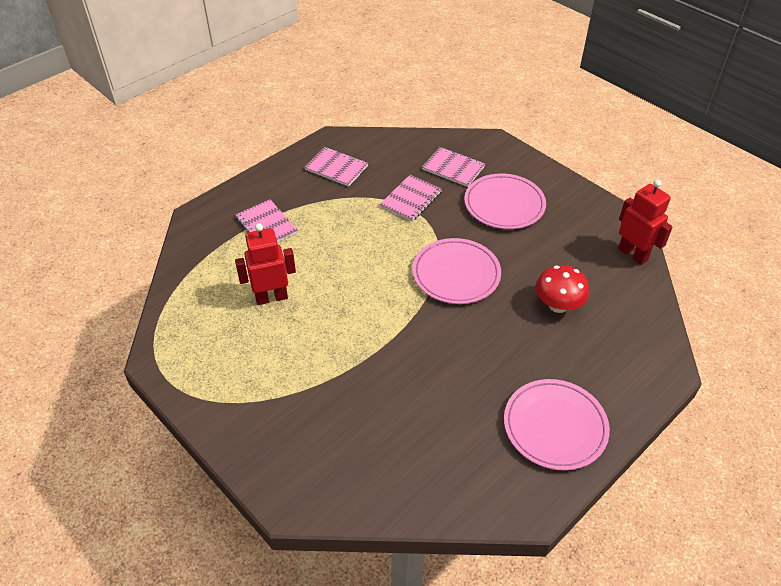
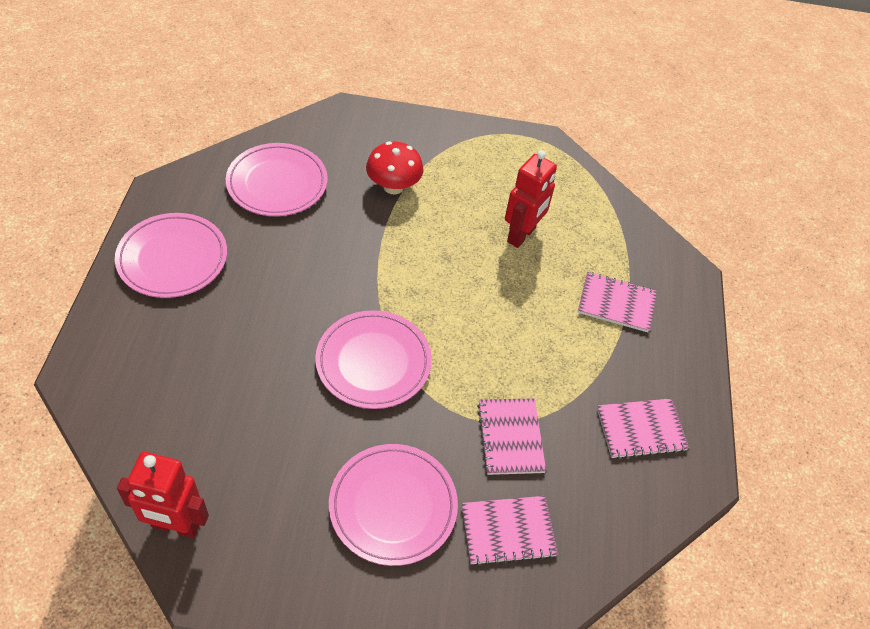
camera: 135 degrees right, 5 degrees up
red mushroom [536,265,589,313] -> red mushroom moved to [366,141,424,194]
none -> pink plate [226,143,328,216]

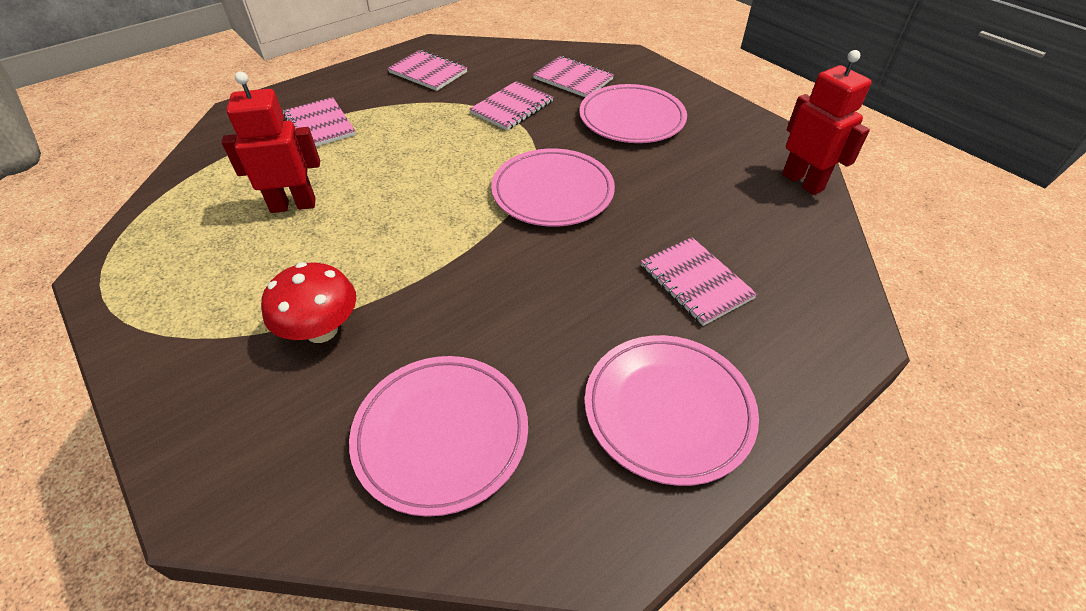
camera: 130 degrees left, 5 degrees down
none -> pink notebook [641,237,757,326]

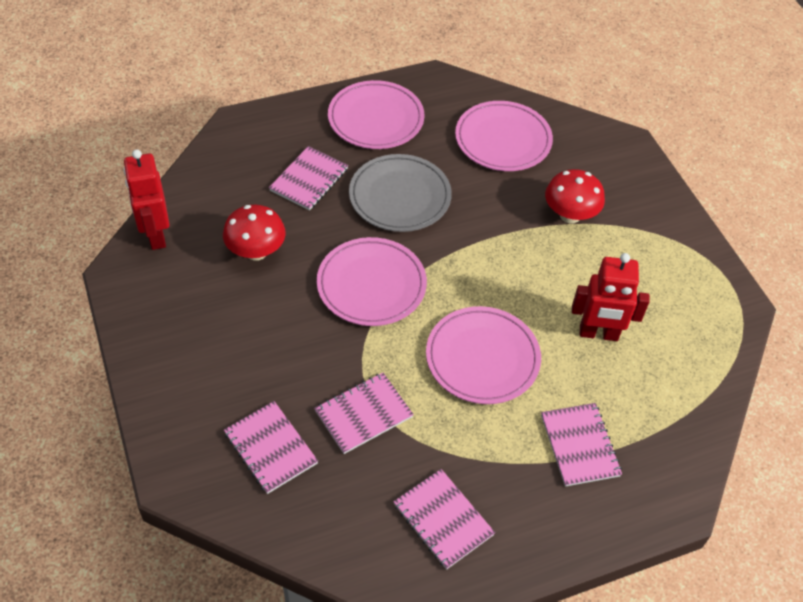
camera: 165 degrees left, 5 degrees up
pink plate [579,84,687,143] -> pink plate moved to [426,306,541,404]
pink notebook [641,237,757,326] -> pink notebook turned 45 degrees clockwise [269,146,348,211]
none -> red mushroom [223,205,286,261]
none -> grey plate [349,154,452,232]

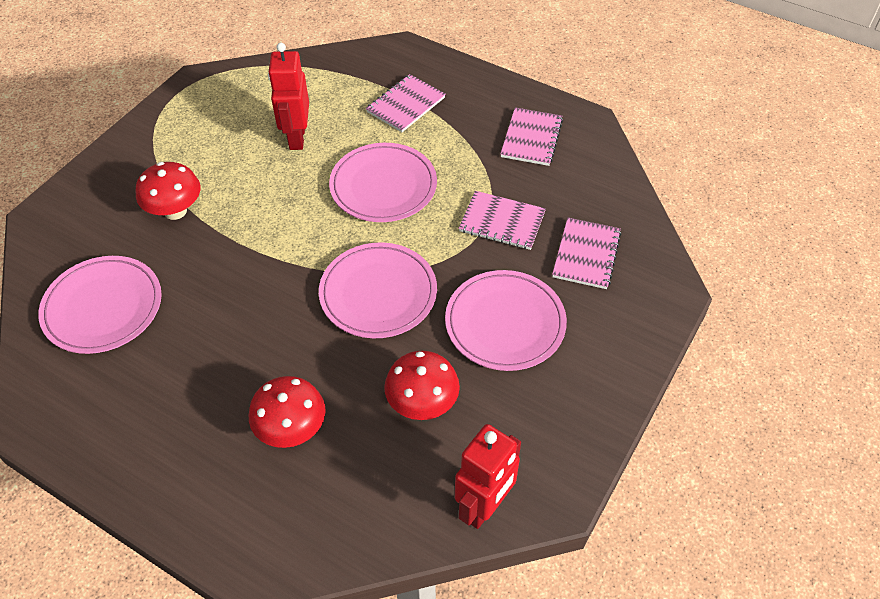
camera: 125 degrees left, 0 degrees up
pink notebook [269,146,348,211] -> red mushroom [249,376,326,448]
pink plate [328,80,424,149] -> pink plate moved to [445,270,567,371]
grey plate [349,154,452,232] -> none
red robot [572,253,650,341] -> red robot turned 150 degrees counterclockwise [268,43,309,150]

